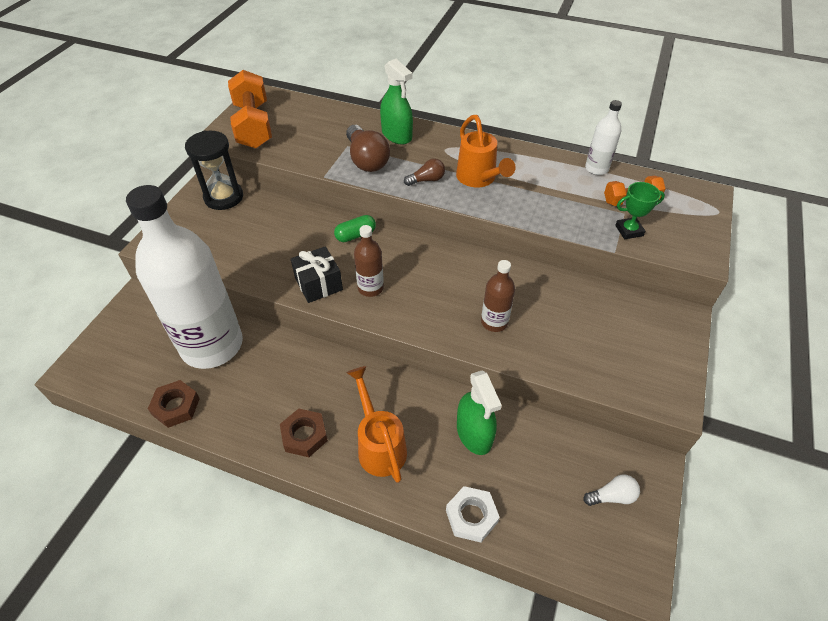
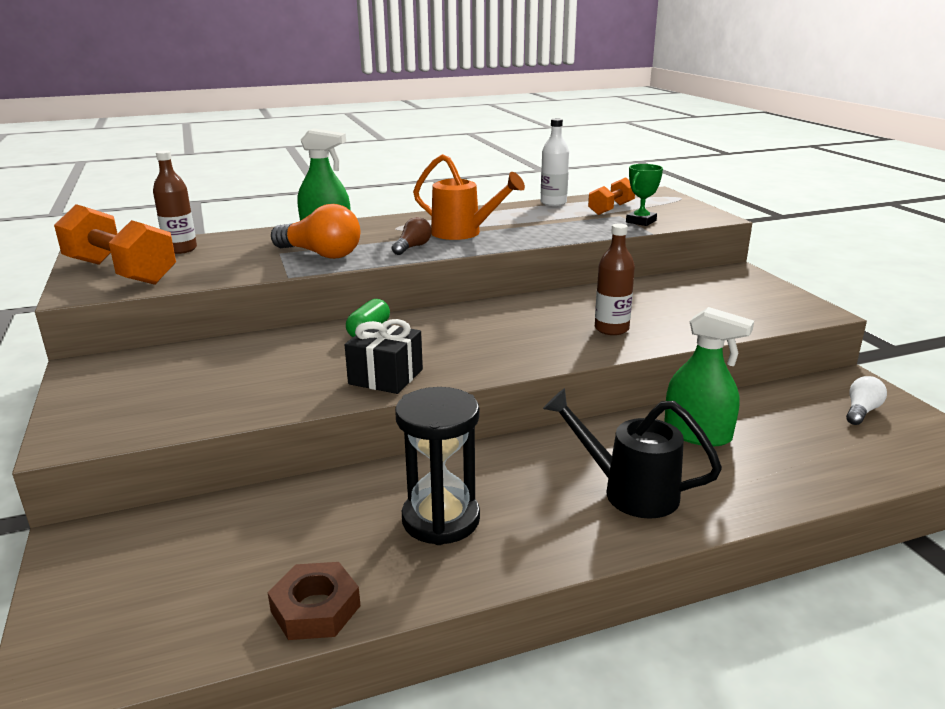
camera: 40 degrees left, 25 degrees down
white bottle [126,185,243,369] -> none
black hourglass [185,131,243,210] -> black hourglass moved to [395,387,480,545]
brown nut [280,409,328,457] -> none
brown light bulb [346,125,390,172] -> orange light bulb [271,204,360,259]
orange watering can [347,366,407,483] -> black watering can [543,388,722,519]
brown bottle [354,225,384,297] -> brown bottle moved to [153,150,197,254]
white nut [446,486,500,542] -> none

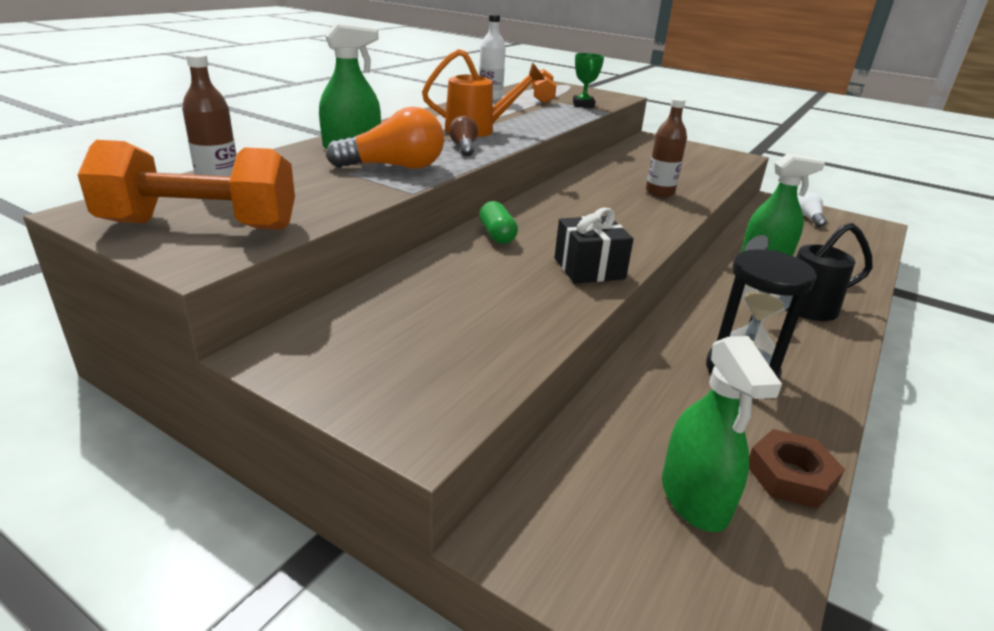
camera: 40 degrees left, 5 degrees up
none -> green spray bottle [662,336,782,532]

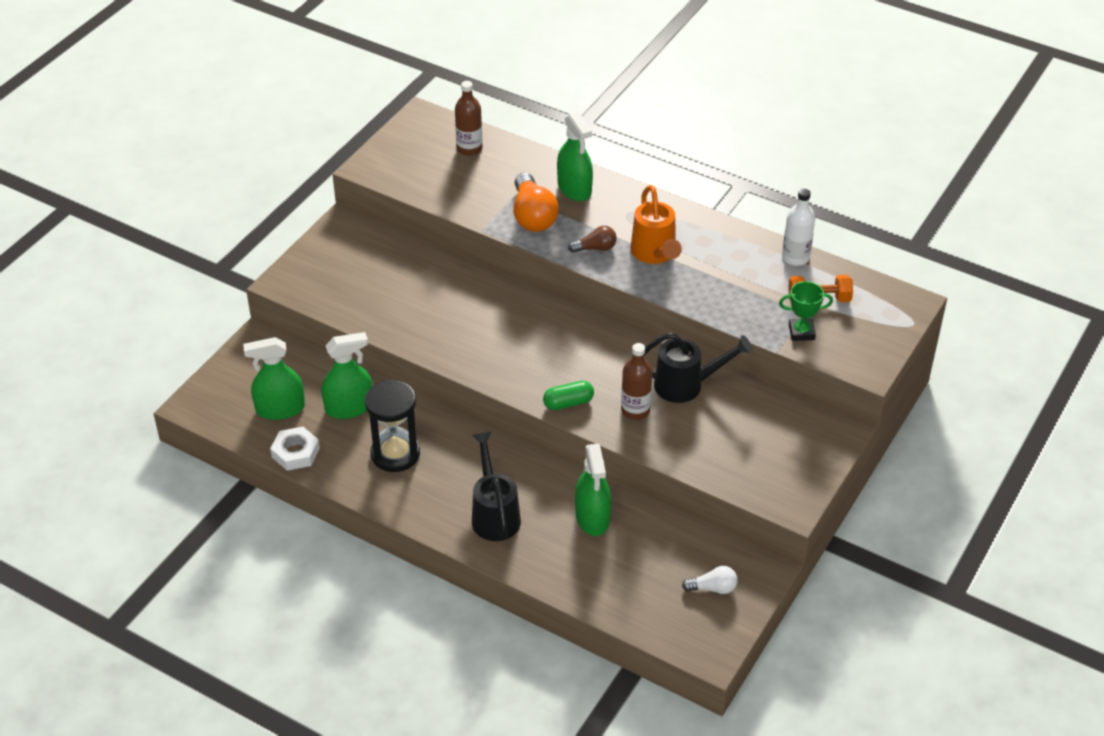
camera: 90 degrees right, 15 degrees up
orange dumbbell [78,140,295,230] -> none
green capsule [479,201,518,244] -> green capsule moved to [543,381,594,410]
black gift [554,207,633,283] -> none
brown nut [749,429,845,509] -> white nut [270,427,320,471]
none -> green spray bottle [322,332,372,419]
none -> black watering can [644,332,753,403]

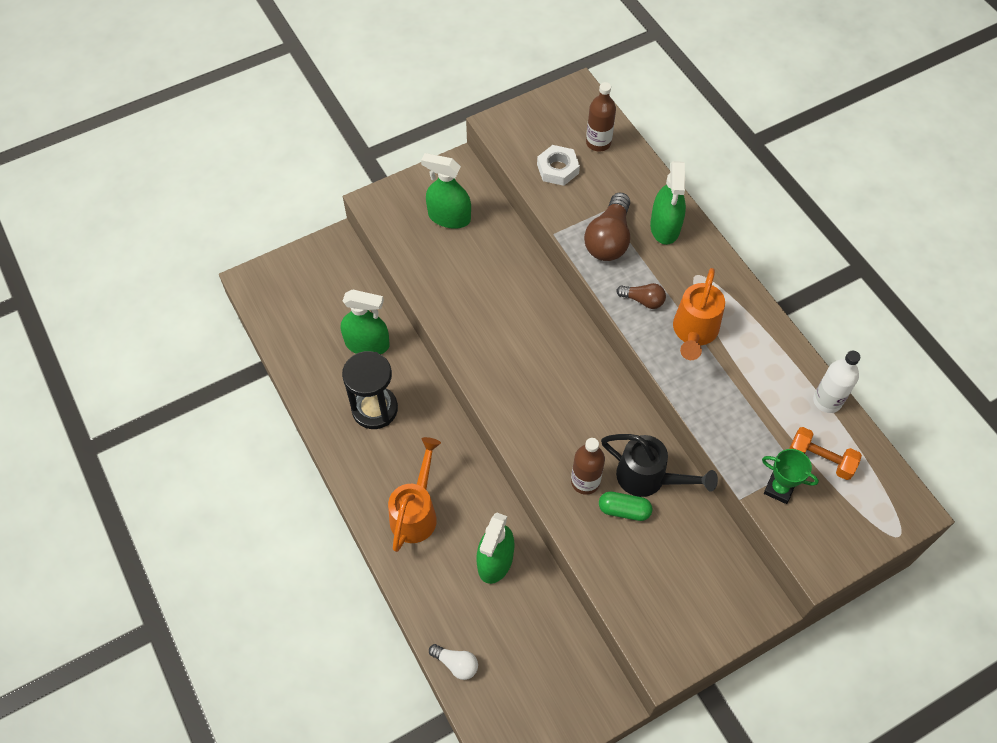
camera: 30 degrees right, 15 degrees up
green spray bottle [243,337,305,420] -> green spray bottle moved to [421,153,471,229]
white nut [270,427,320,471] -> white nut moved to [537,145,580,186]
black watering can [472,432,521,541] -> orange watering can [388,437,441,552]
orange light bulb [513,173,559,232] -> brown light bulb [584,192,630,261]
green capsule [543,381,594,410] -> green capsule moved to [599,491,652,521]
white light bulb [682,566,737,594] -> white light bulb moved to [429,644,478,680]

